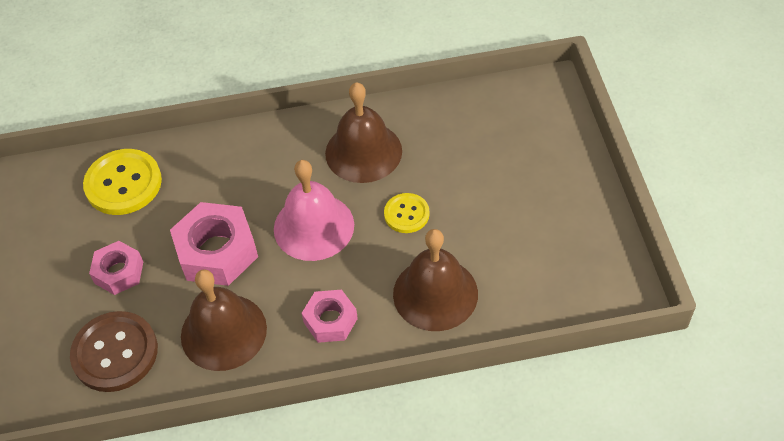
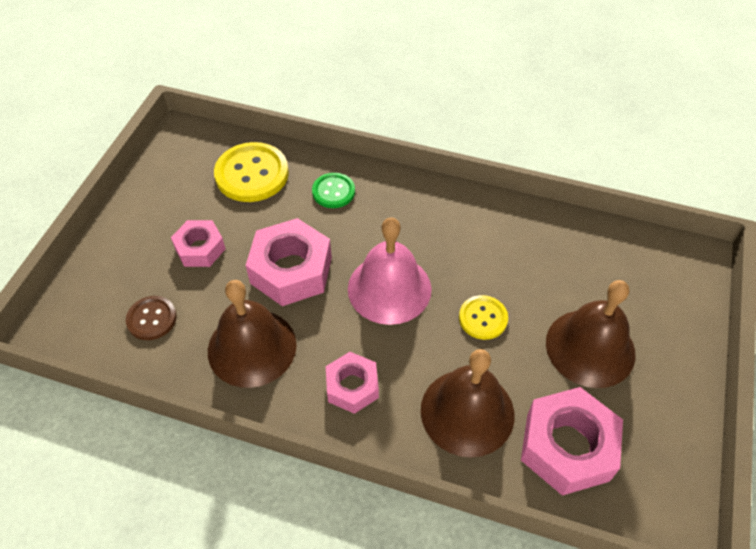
camera: 25 degrees right, 0 degrees up
brown button [70,311,158,392] -> brown button [126,296,177,340], size x0.58
brown bell [325,82,402,183] -> brown bell moved to [546,280,635,388]
none -> green button [312,173,355,208]
none -> pink nut [521,387,623,496]

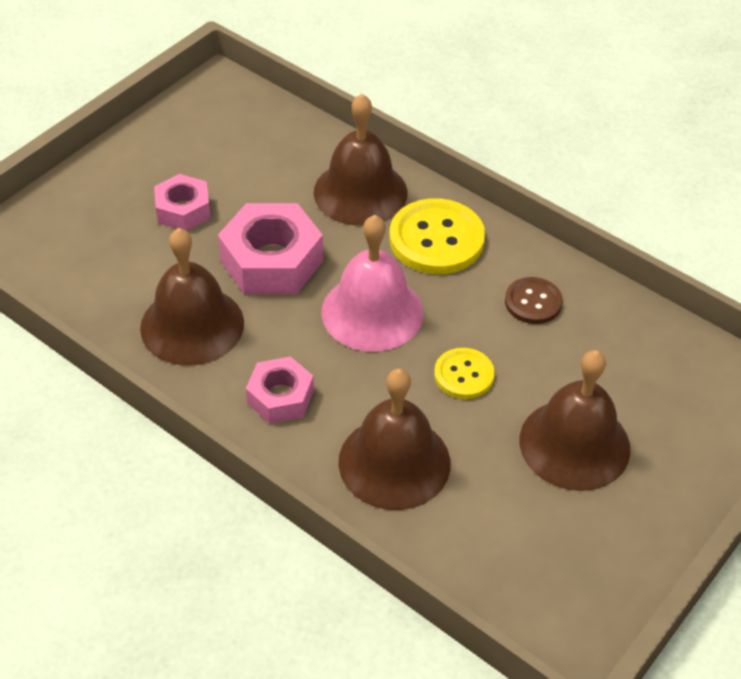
camera: 20 degrees right, 5 degrees down
brown button [126,296,177,340] -> brown button moved to [505,277,563,324]
yellow button [214,142,289,202] -> yellow button moved to [389,198,485,274]
green button [312,173,355,208] -> brown bell [314,94,408,226]
pink nut [521,387,623,496] -> none

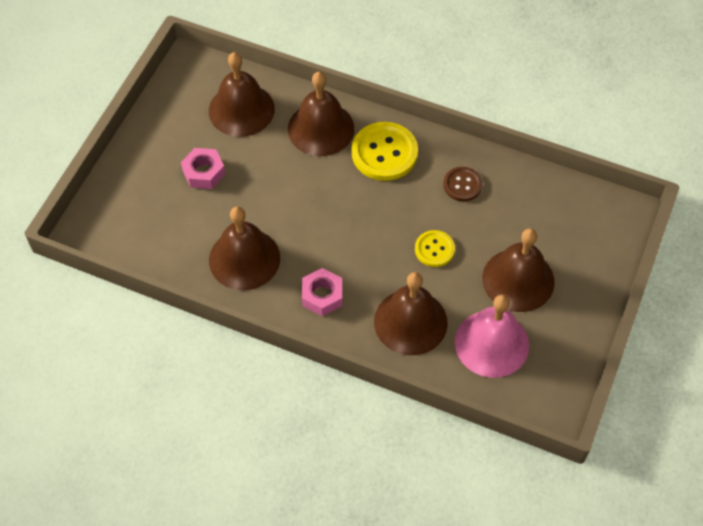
camera: 15 degrees left, 10 degrees up
pink nut [218,203,323,294] -> none
pink bell [321,215,423,352] -> pink bell moved to [455,295,529,378]
none -> brown bell [209,52,275,137]

